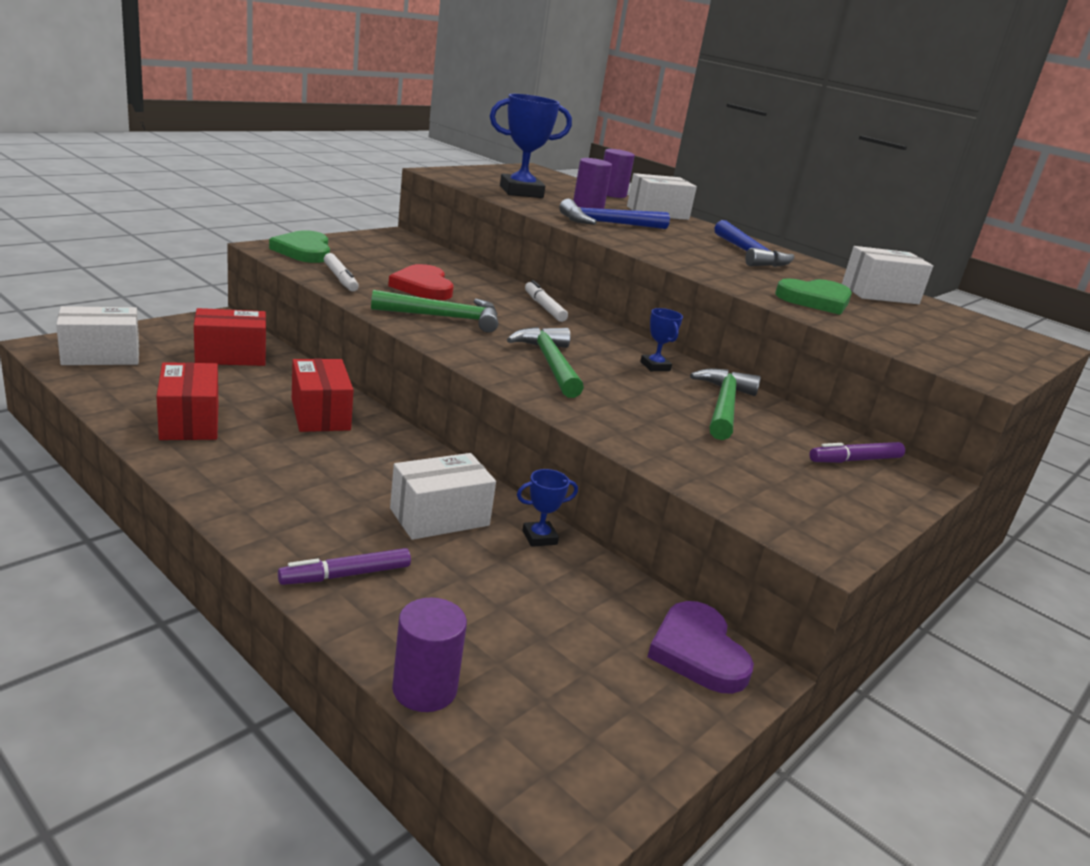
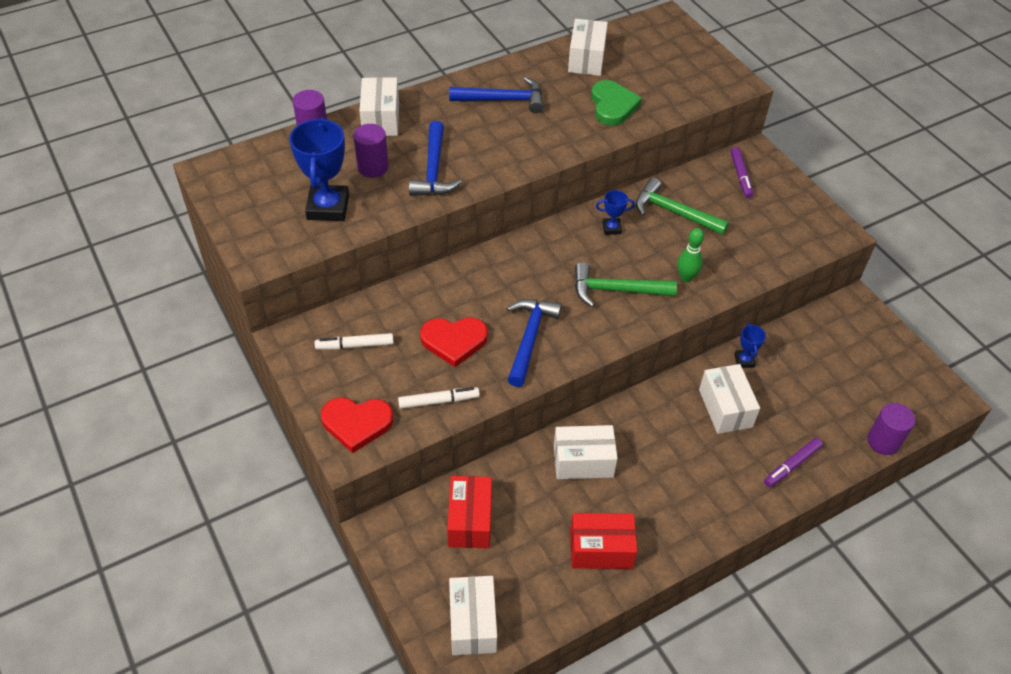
camera: 70 degrees left, 25 degrees up
green heart [269,230,330,263] -> red heart [321,397,393,453]
purple marker [278,548,411,585] -> purple marker turned 60 degrees clockwise [764,438,823,487]
red box [292,359,353,432] -> white box [554,425,618,479]
green hammer [371,290,498,333] -> blue hammer [507,299,562,387]
white marker [525,280,568,322] -> white marker moved to [315,333,394,350]
purple heart [647,601,754,694] -> none
none -> green bowling pin [677,228,704,282]

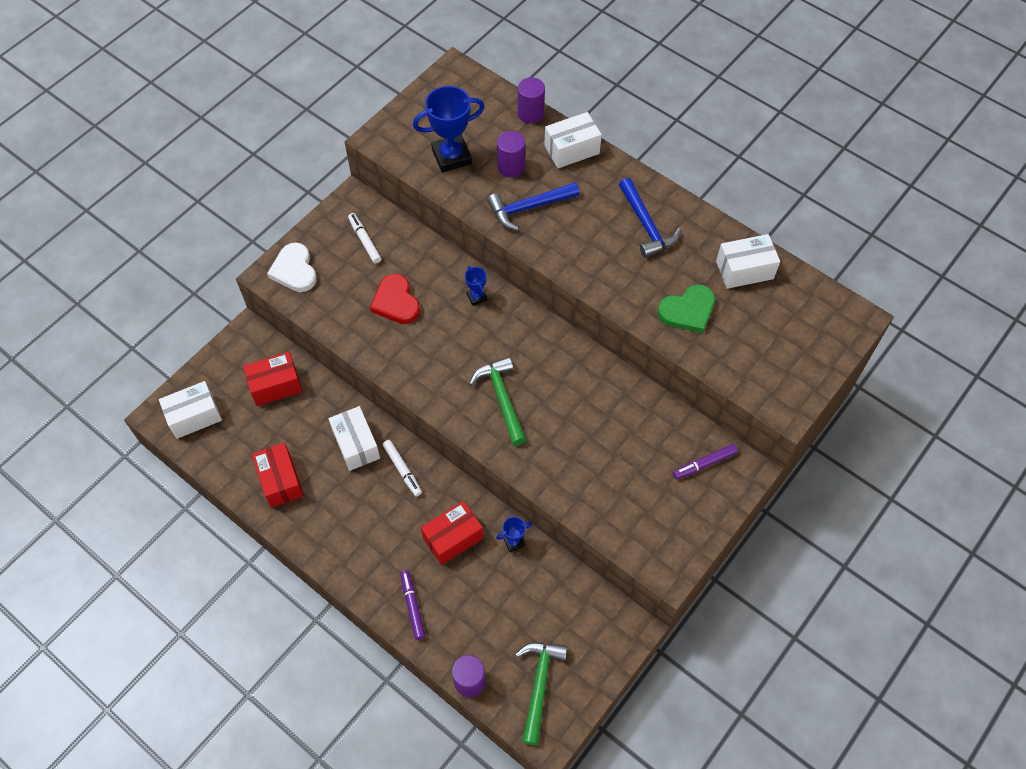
camera: 70 degrees right, 10 degrees up
red heart [321,397,393,453] -> white heart [267,243,317,292]
white marker [398,387,480,409] -> white marker moved to [383,440,422,497]
blue hammer [507,299,562,387] -> none
blue trophy [596,190,635,235] -> blue trophy moved to [465,266,487,306]
green hammer [636,178,729,235] -> green hammer moved to [515,642,568,745]
green bowling pin [677,228,704,282] -> none
white box [699,364,760,434] -> red box [421,501,483,565]
purple marker [764,438,823,487] -> purple marker turned 45 degrees clockwise [400,570,425,640]

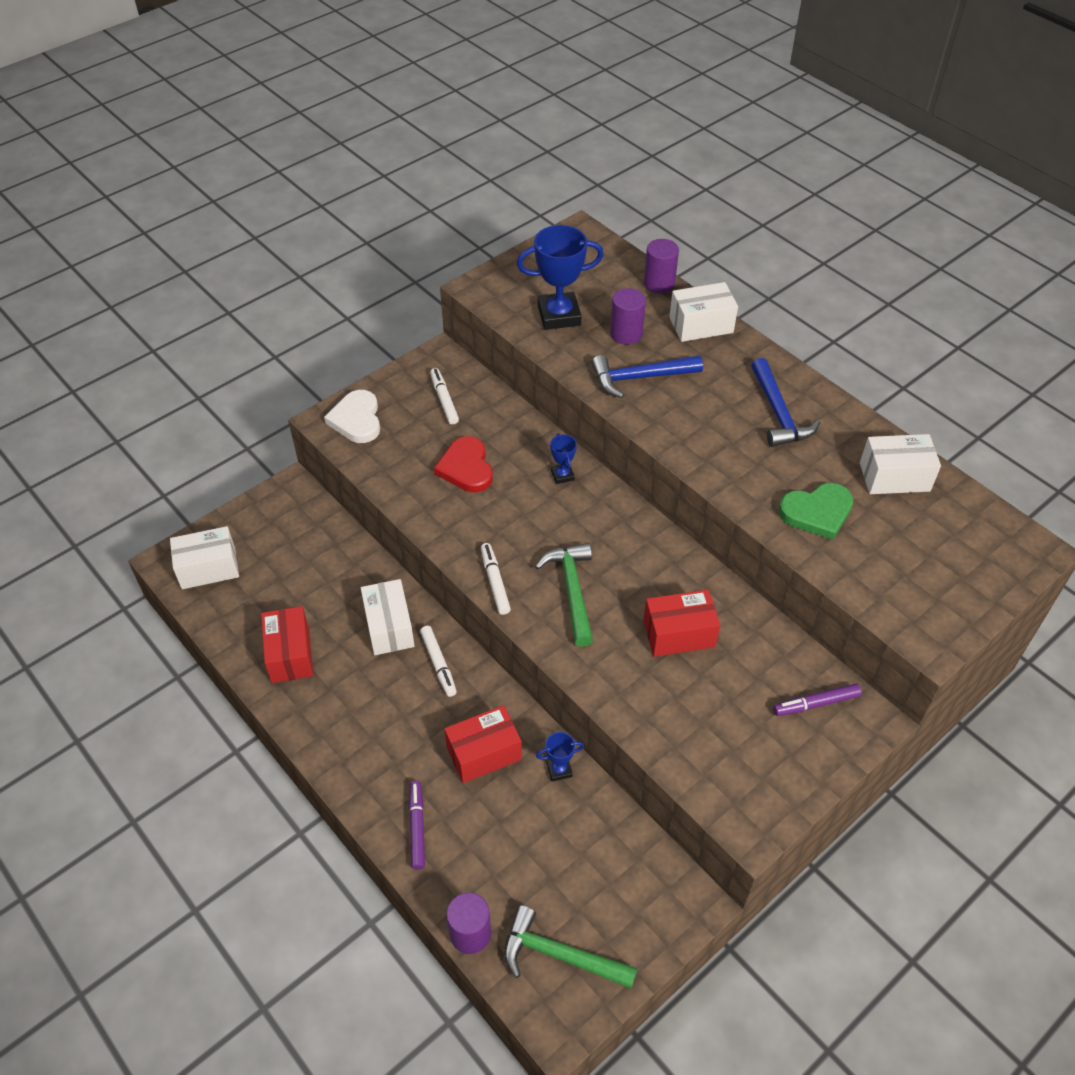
camera: 10 degrees right, 10 degrees down
red box [243,352,302,406] -> red box moved to [643,590,720,657]
green hammer [515,642,568,745] -> green hammer turned 90 degrees counterclockwise [504,905,637,989]
none -> white marker [481,543,511,615]

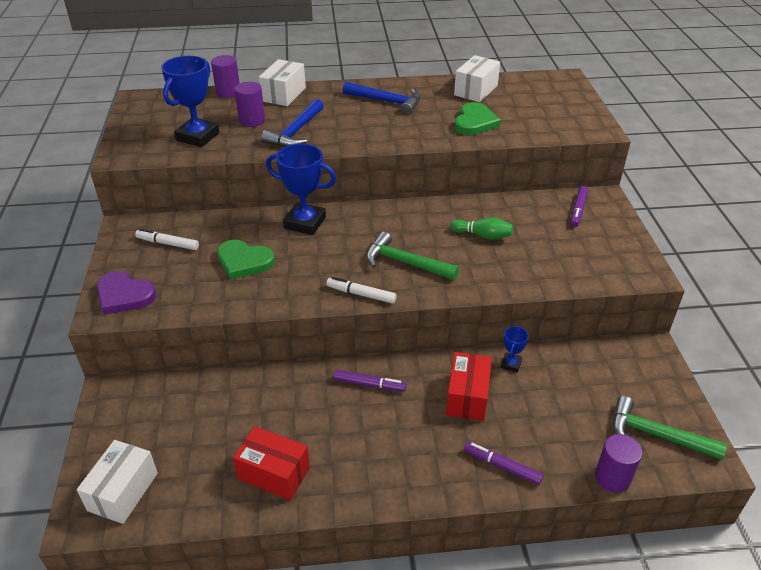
camera: 55 degrees left, 10 degrees down
white heart [324,390,380,443] -> purple heart [96,271,156,315]
white box [361,579,415,655] -> none
white marker [420,626,457,697] -> purple marker [333,370,407,392]
red heart [434,436,493,493] -> green heart [217,240,275,280]
green hammer [504,905,637,989] -> green hammer turned 60 degrees clockwise [613,396,727,460]
blue trophy [550,433,577,484] -> blue trophy [266,144,336,235], size x2.05
red box [643,590,720,657] -> green bowling pin [450,217,513,240]

